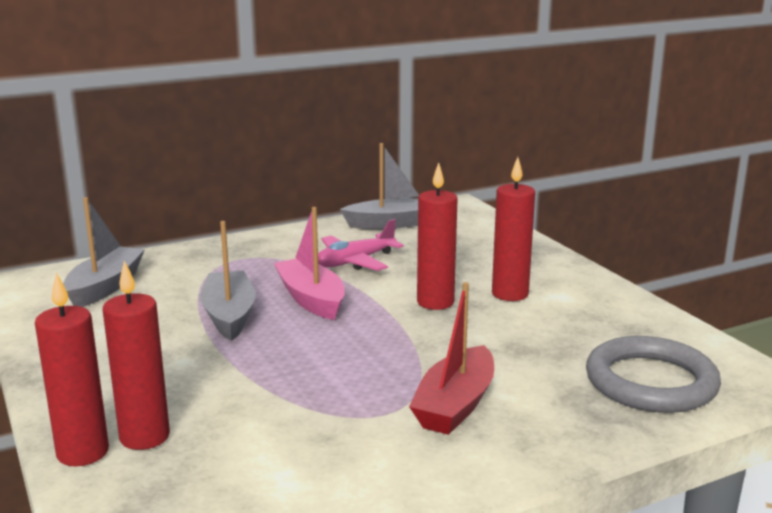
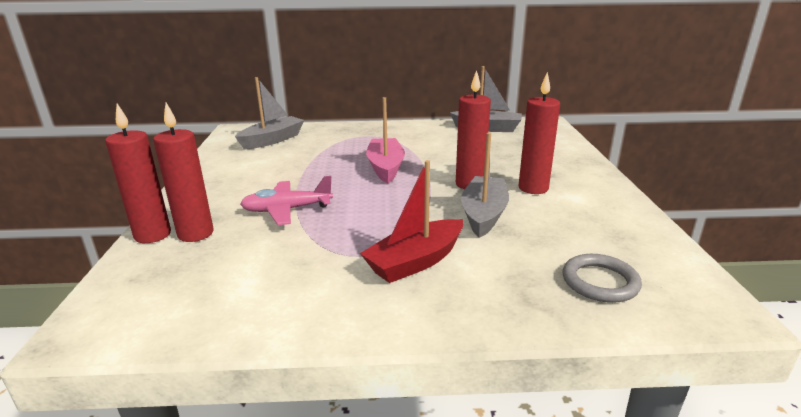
camera: 25 degrees right, 5 degrees up
grey boat [200,221,256,341] -> grey boat moved to [461,133,509,238]
pink plane [318,219,404,271] -> pink plane moved to [240,176,333,225]
grey ring [586,336,721,413] -> grey ring [563,254,642,303], size x0.62

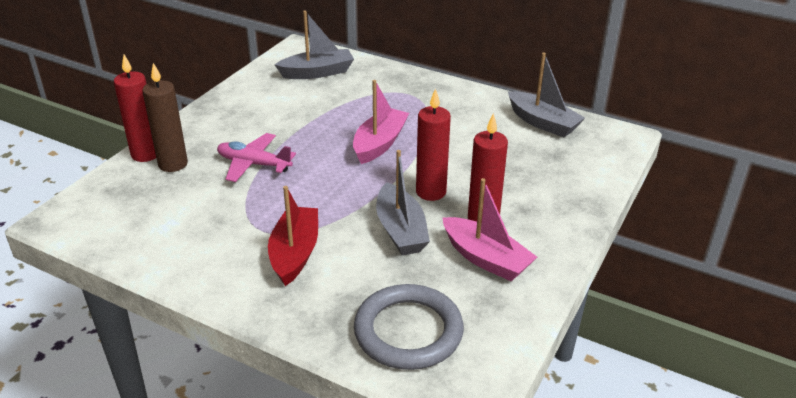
camera: 30 degrees right, 10 degrees up
red candle [153,103,214,242] -> brown candle [142,63,188,172]
red boat [360,160,463,283] -> red boat turned 105 degrees clockwise [268,186,318,286]
grey boat [461,133,509,238] -> grey boat turned 120 degrees clockwise [376,150,430,255]
grey ring [563,254,642,303] -> grey ring [354,284,464,370], size x1.61
none -> pink boat [442,178,537,281]

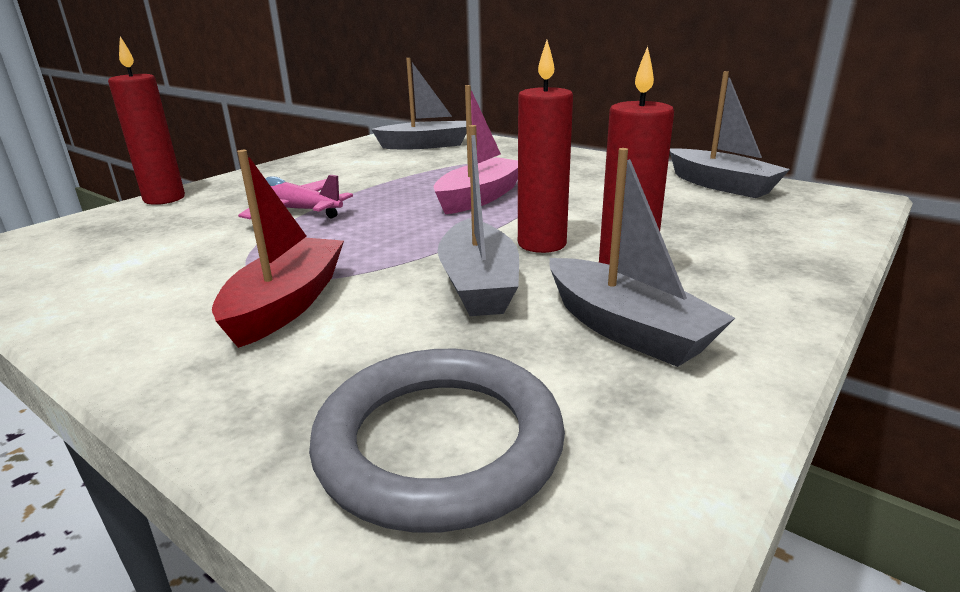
camera: 10 degrees right, 10 degrees down
brown candle [142,63,188,172] -> none
pink boat [442,178,537,281] -> grey boat [549,148,735,367]

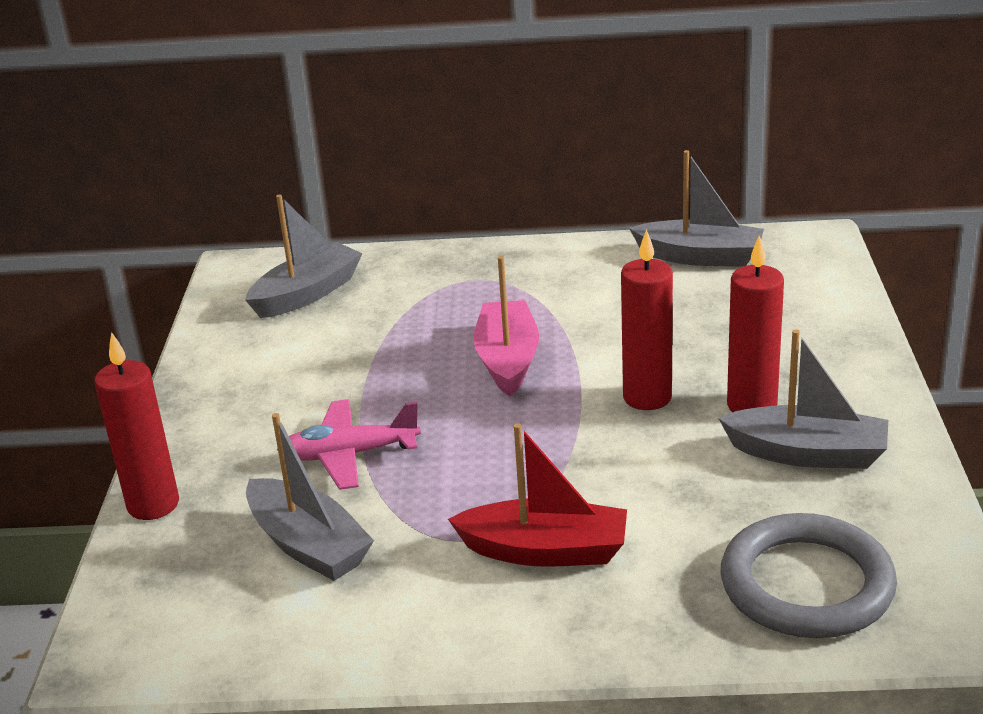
camera: 35 degrees left, 5 degrees up
red boat [212,150,344,348] -> red boat turned 120 degrees clockwise [448,423,627,567]
grey boat [437,125,519,316] -> grey boat moved to [246,413,374,581]

